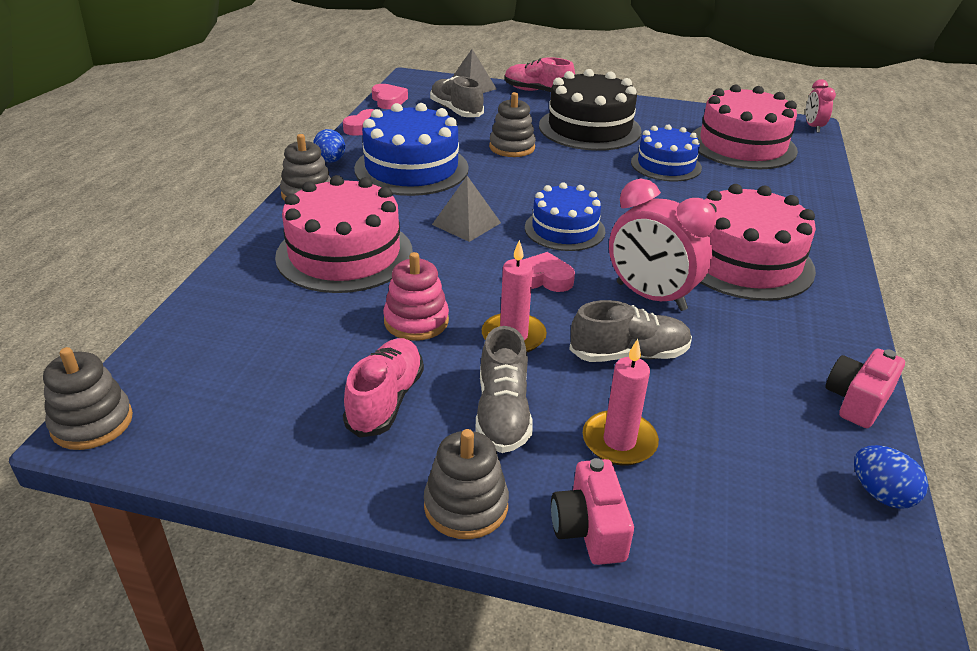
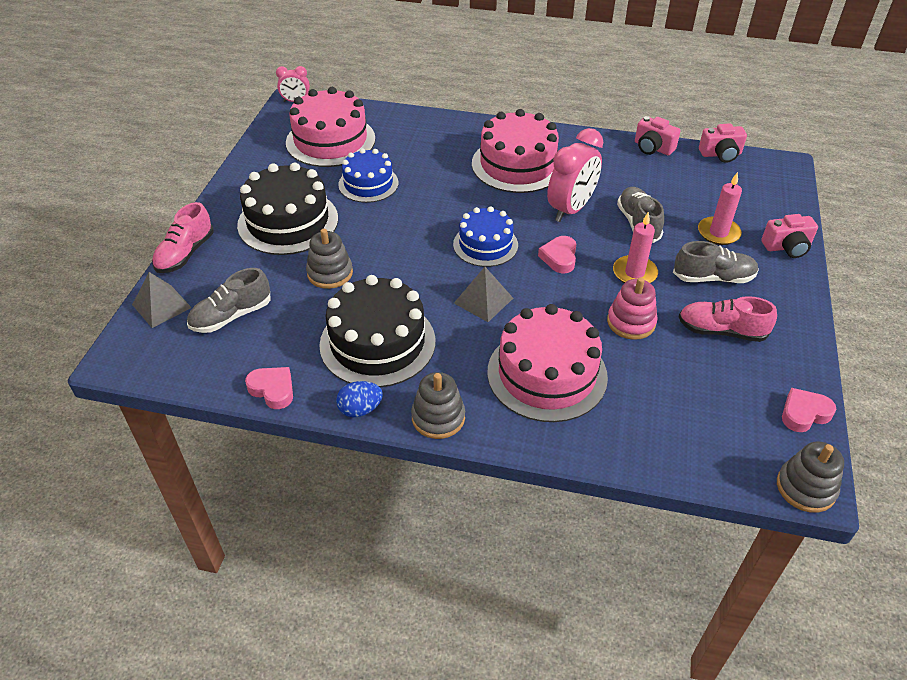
camera: 90 degrees left, 10 degrees up
blue cake [354,103,469,196] -> black cake [319,275,436,387]
pink heart [372,84,408,109] -> pink heart moved to [782,388,836,432]
grey stacking toy [424,429,509,539] -> none
blue egg [854,445,928,509] -> pink camera [699,123,747,163]

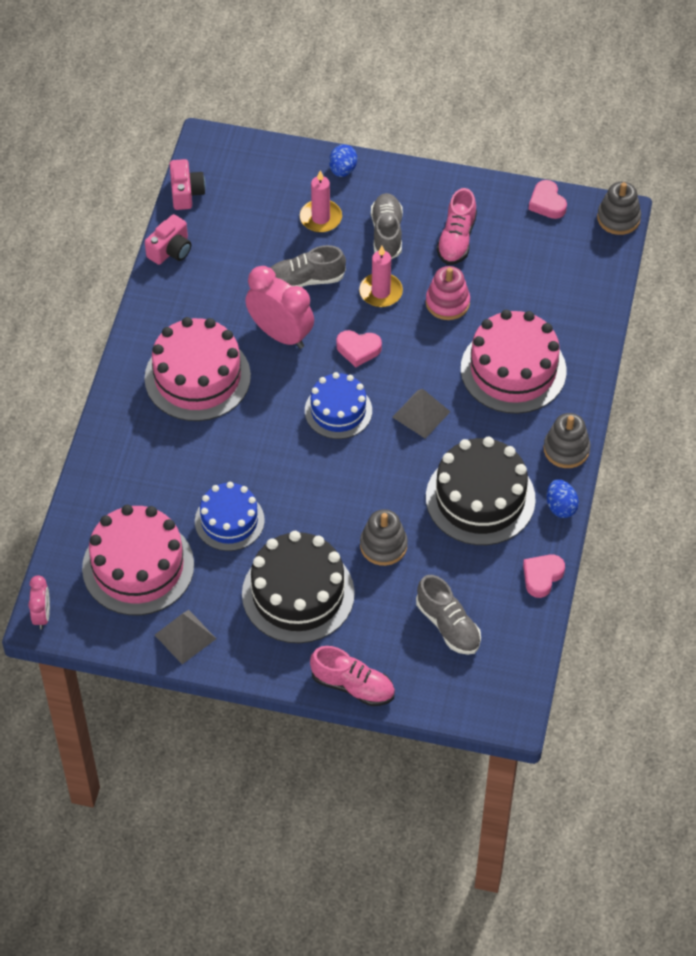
camera: 90 degrees left, 10 degrees up
grey pyramid [132,272,192,328] -> grey pyramid moved to [155,610,216,664]
pink camera [761,214,818,258] -> blue egg [329,144,357,177]

